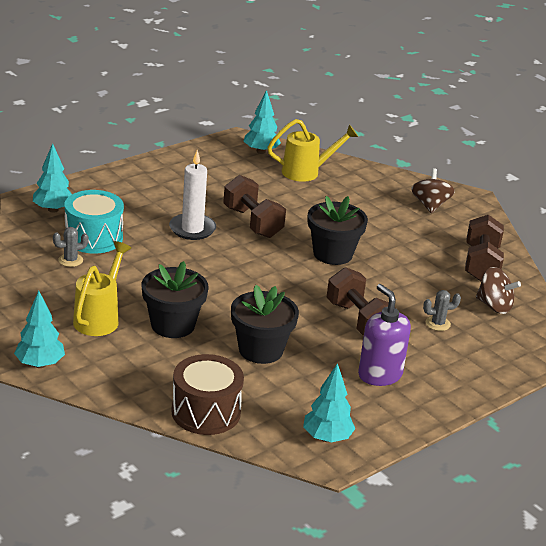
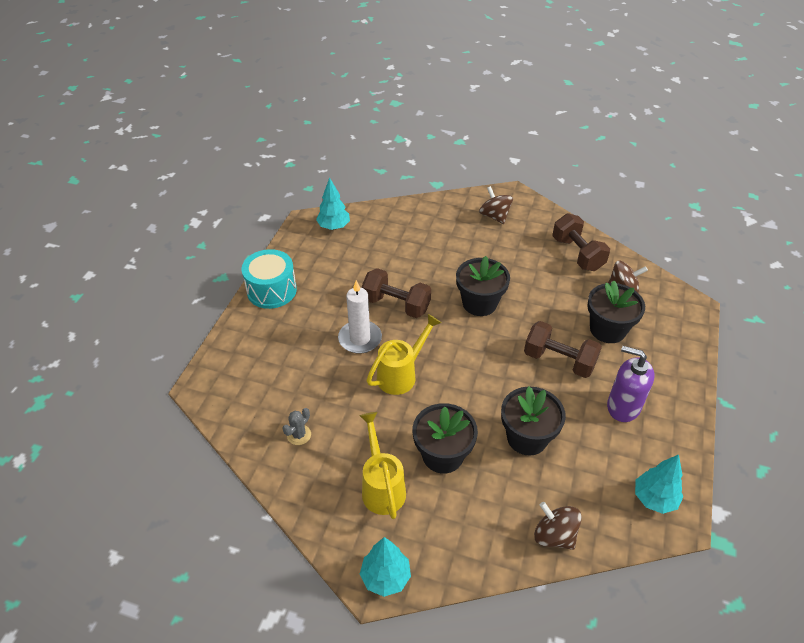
camera: 30 degrees left, 15 degrees up
turquoise tree [33,143,72,213] -> none
turquoise drum [64,190,124,254] -> turquoise drum moved to [242,249,297,309]
brown drum [171,354,244,435] -> brown spinning top [534,502,582,550]
yellow watering can [267,119,358,182] -> yellow watering can moved to [367,314,441,395]
grey cactus [423,290,461,331] -> black flower pot [587,281,645,343]

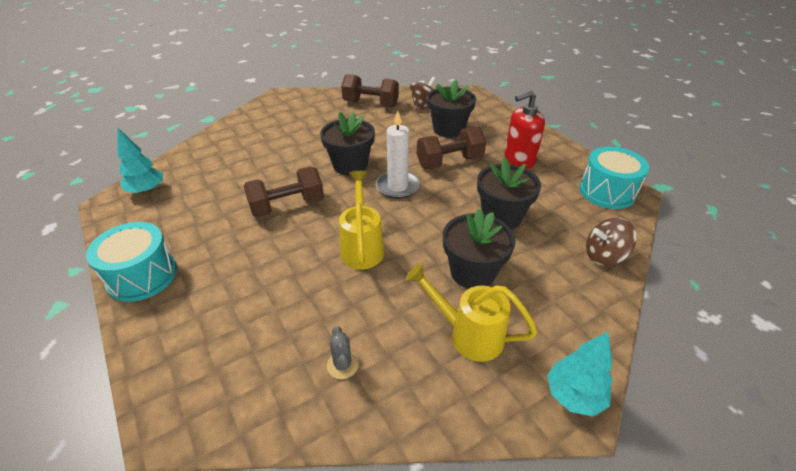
camera: 50 degrees left, 5 degrees down
white candle [338,280,382,354] -> white candle moved to [376,111,420,199]
brown spinning top [479,186,513,224] -> none
purple soap dispenser [607,346,655,422] -> red soap dispenser [504,91,545,169]
turquoise tree [635,454,683,514] -> turquoise drum [579,147,649,209]

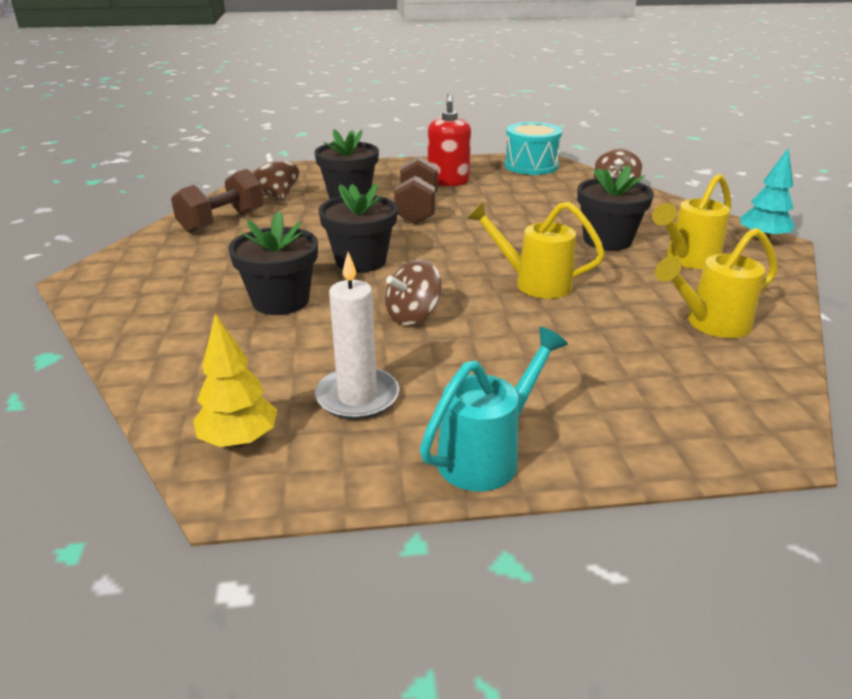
camera: 65 degrees left, 10 degrees down
turquoise drum [86,222,177,302] -> turquoise watering can [420,327,568,491]
turquoise tree [117,128,163,194] -> yellow tree [193,313,277,447]
brown dumbbell [243,166,324,218] -> brown spinning top [385,260,442,325]
grey cactus [327,326,359,379] -> yellow watering can [655,228,777,338]
white candle [376,111,420,199] -> white candle moved to [315,252,399,420]
black flower pot [477,157,541,229] -> black flower pot moved to [228,211,318,315]

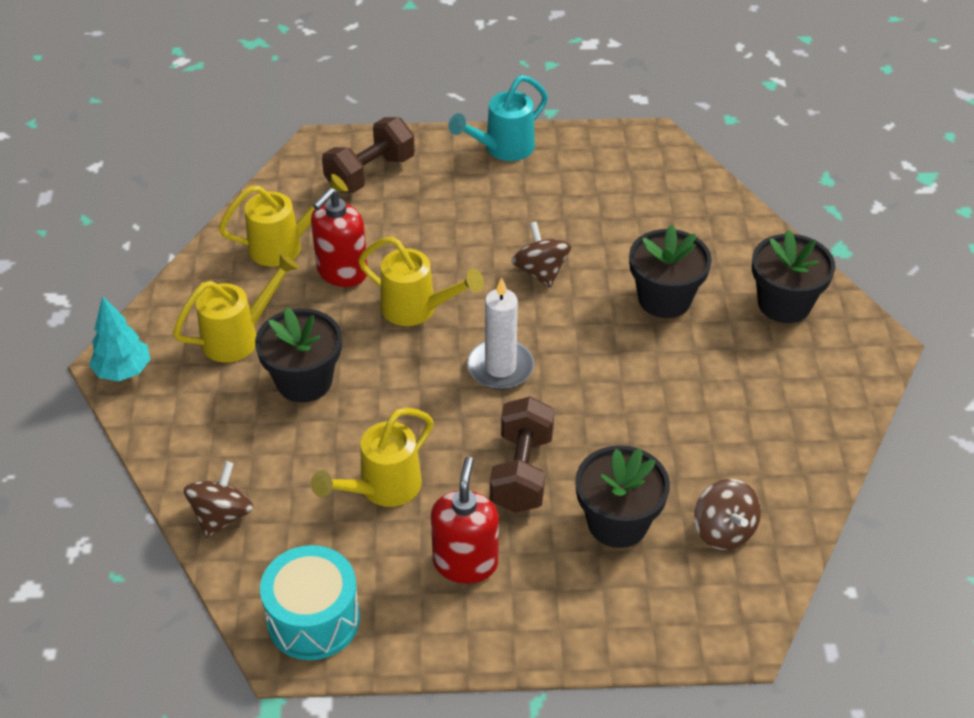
camera: 175 degrees left, 15 degrees up
brown dumbbell [171,169,264,233] -> brown dumbbell moved to [322,117,415,193]
yellow tree [193,313,277,447] -> none
white candle [315,252,399,420] -> white candle moved to [467,277,534,390]
black flower pot [318,183,398,273] -> black flower pot moved to [752,230,835,323]
brown spinning top [385,260,442,325] -> brown spinning top turned 75 degrees counterclockwise [512,222,571,288]
none -> red soap dispenser [311,188,368,287]
none -> yellow watering can [311,408,434,507]

